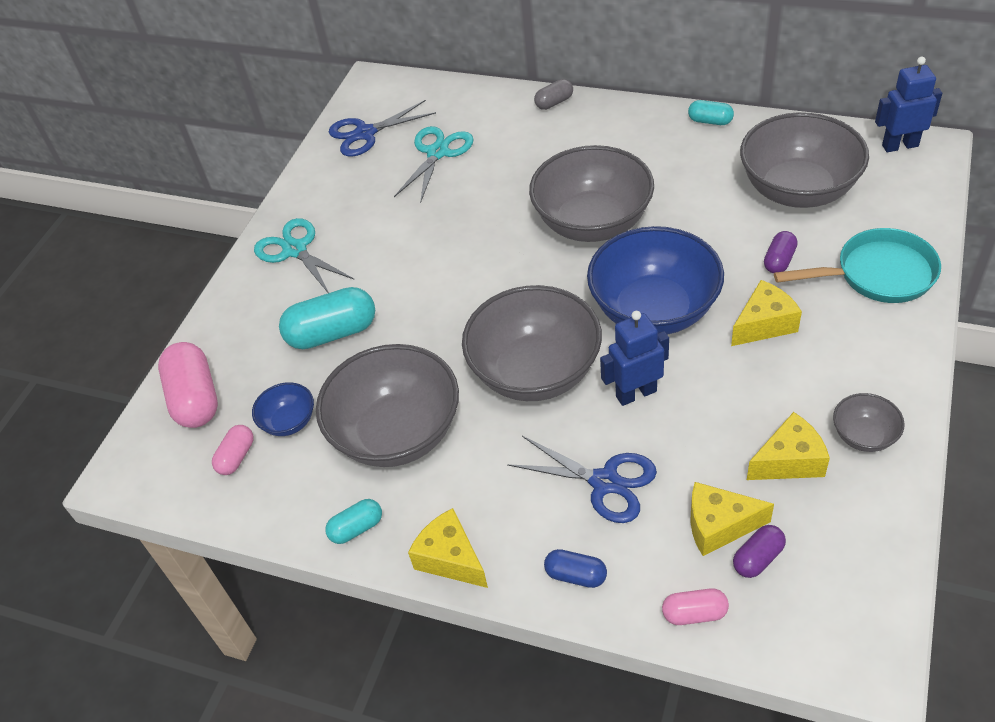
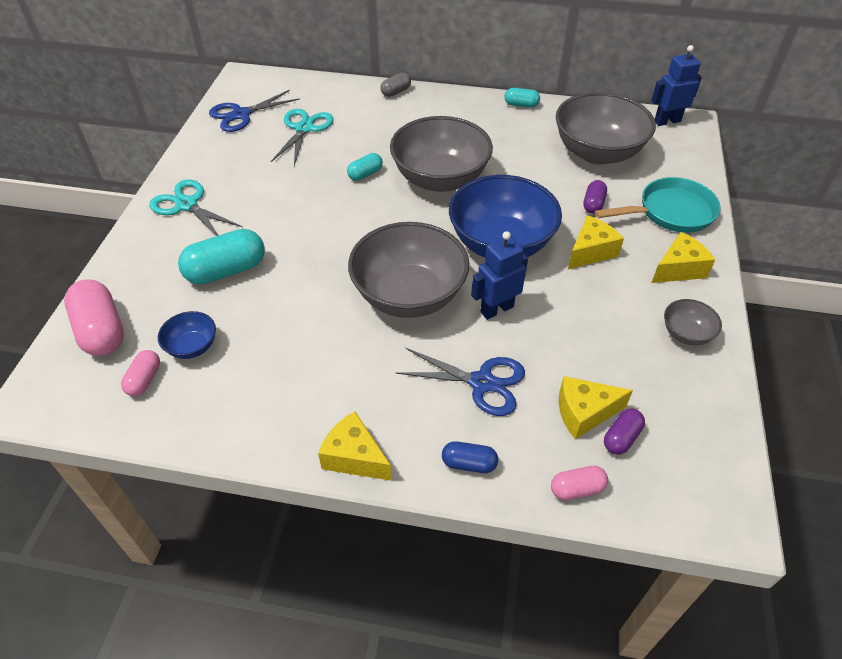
camera: 15 degrees left, 0 degrees up
grey bowl [316,344,459,467] -> none
turquoise capsule [325,499,382,544] -> turquoise capsule moved to [347,153,383,181]
yellow cheese [747,412,830,480] -> yellow cheese moved to [652,232,715,283]

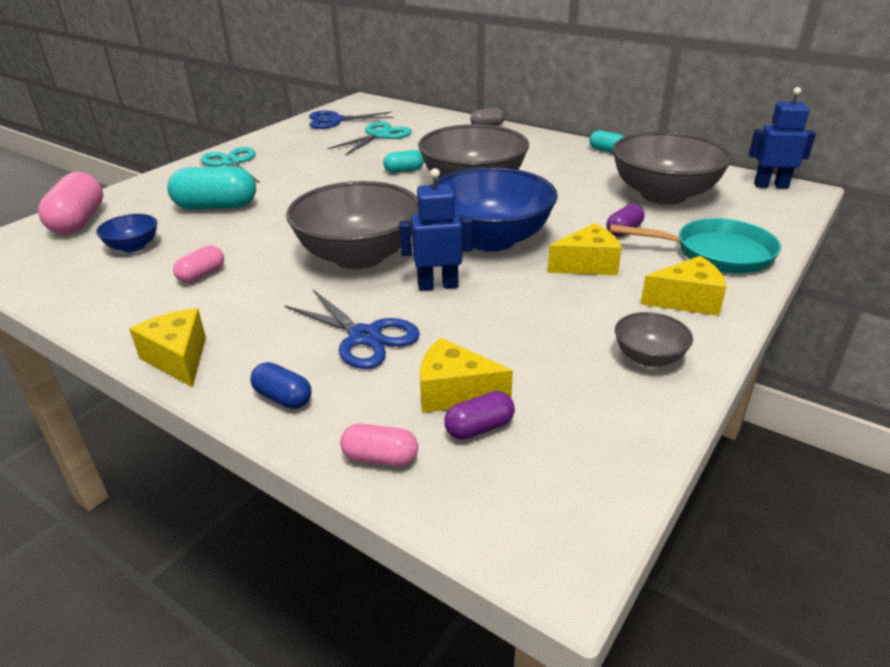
camera: 25 degrees right, 15 degrees down
pink capsule [121,350,160,396] -> pink capsule moved to [173,245,224,283]

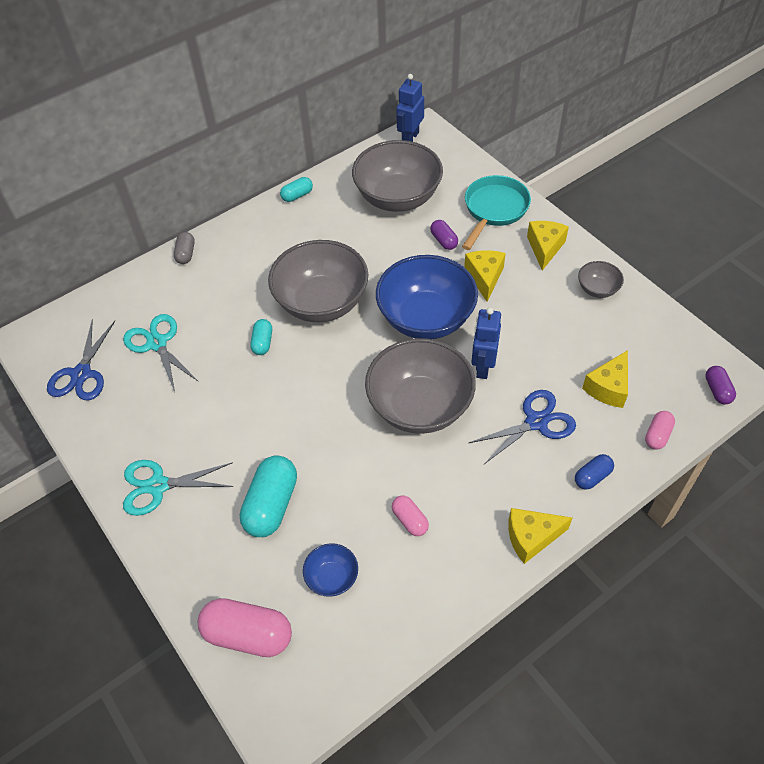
camera: 70 degrees left, 20 degrees up
purple capsule [444,391,515,440] -> purple capsule moved to [705,366,736,405]

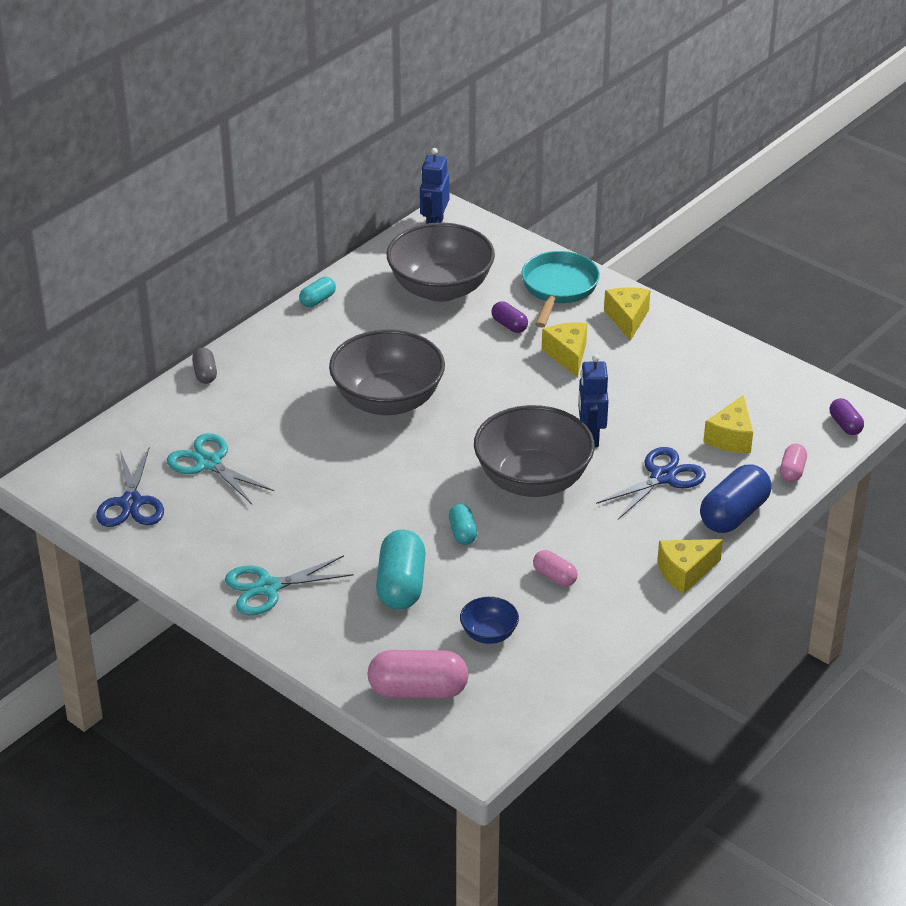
camera: 15 degrees left, 15 degrees down
turquoise capsule [250,319,272,355] -> turquoise capsule moved to [449,504,477,545]
blue bowl [376,255,478,339] -> none
blue capsule [575,454,614,490] -> blue capsule [700,464,772,533], size x1.87
grey bowl [578,261,624,298] -> none

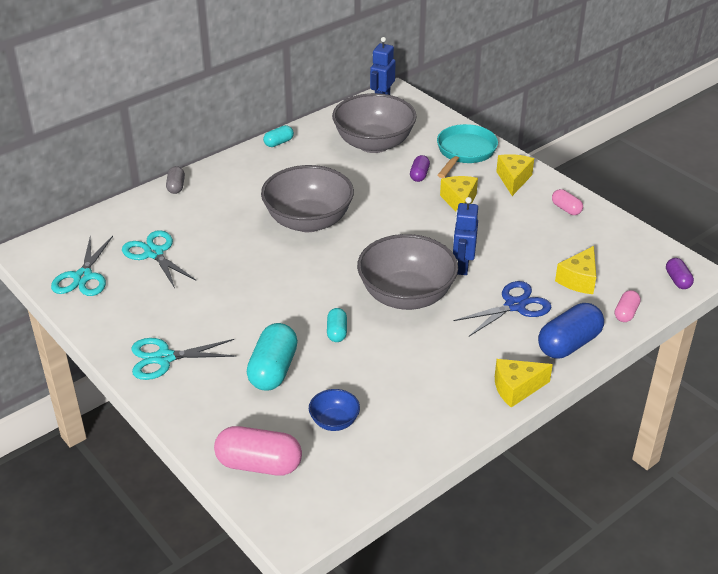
camera: 10 degrees right, 0 degrees up
blue scissors [96,448,164,527] -> turquoise scissors [51,236,113,296]
purple capsule [491,302,528,333] -> purple capsule turned 45 degrees clockwise [410,155,430,182]
pink capsule [533,550,578,586] -> pink capsule moved to [552,189,583,215]

